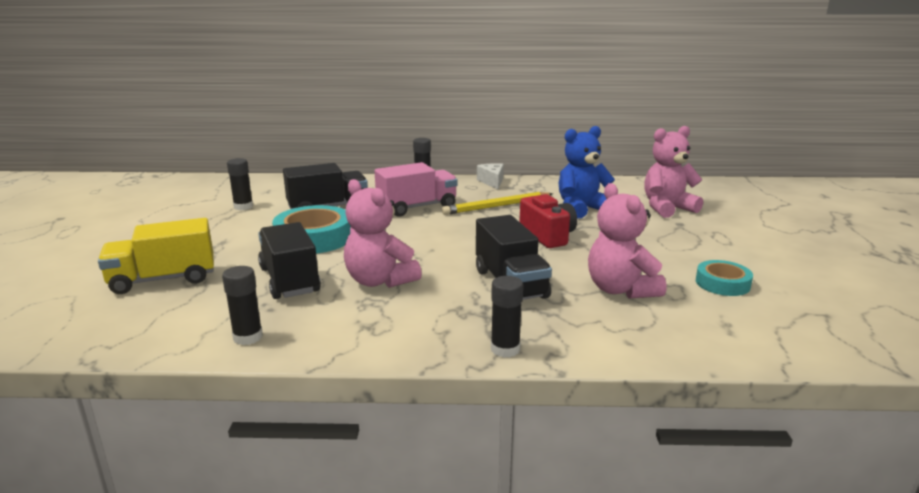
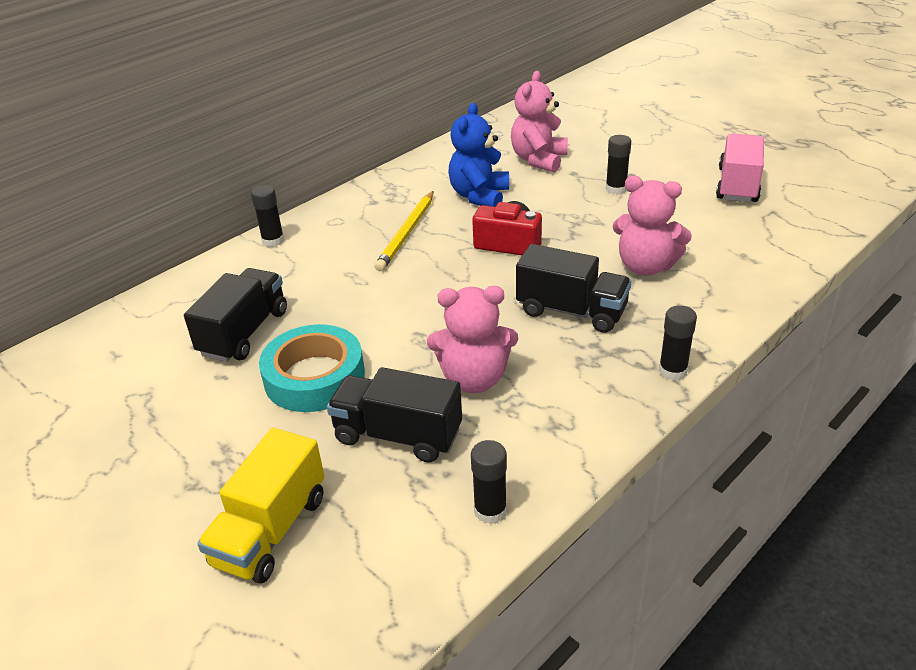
camera: 45 degrees left, 15 degrees up
black glue stick [227,158,253,210] -> black glue stick moved to [606,135,631,194]
pink truck [375,162,458,217] -> pink truck moved to [716,134,764,202]
white cheese [477,163,504,190] -> none
turquoise tape [696,260,753,296] -> none

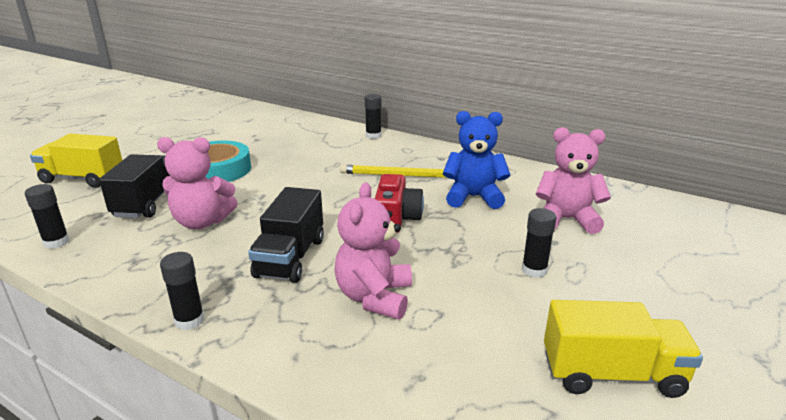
camera: 75 degrees right, 10 degrees down
black truck [184,268,287,362] -> none
pink teddy bear [427,286,518,393] -> pink teddy bear turned 75 degrees counterclockwise [157,137,237,229]
pink truck [716,134,764,202] -> yellow truck [544,300,703,398]

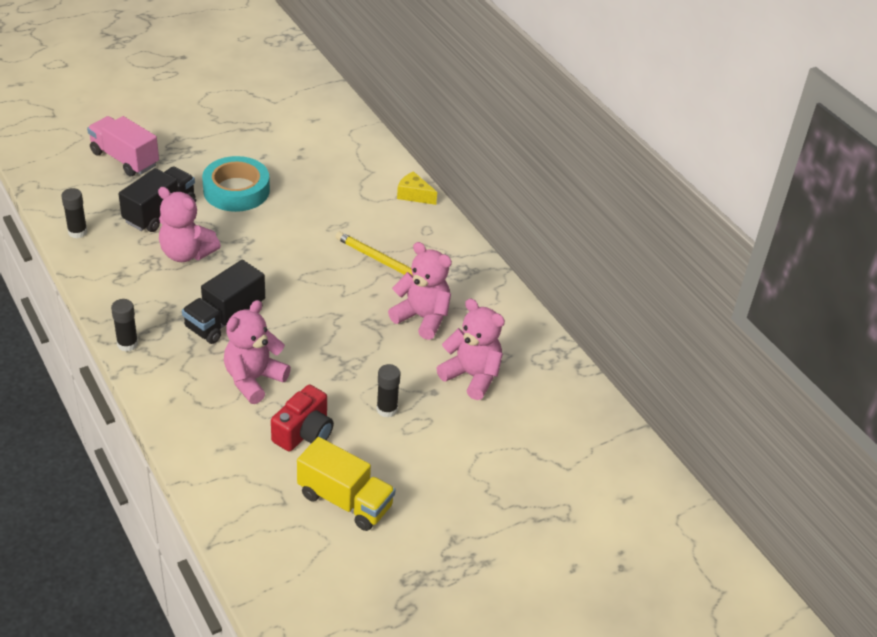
camera: 25 degrees right, 15 degrees up
yellow truck [30,134,122,188] -> pink truck [87,116,159,176]
black glue stick [365,94,382,139] -> yellow cheese [397,171,437,205]
red camera [375,174,424,233] -> red camera moved to [271,385,334,451]
blue teddy bear [443,111,510,209] -> pink teddy bear [388,242,452,340]

